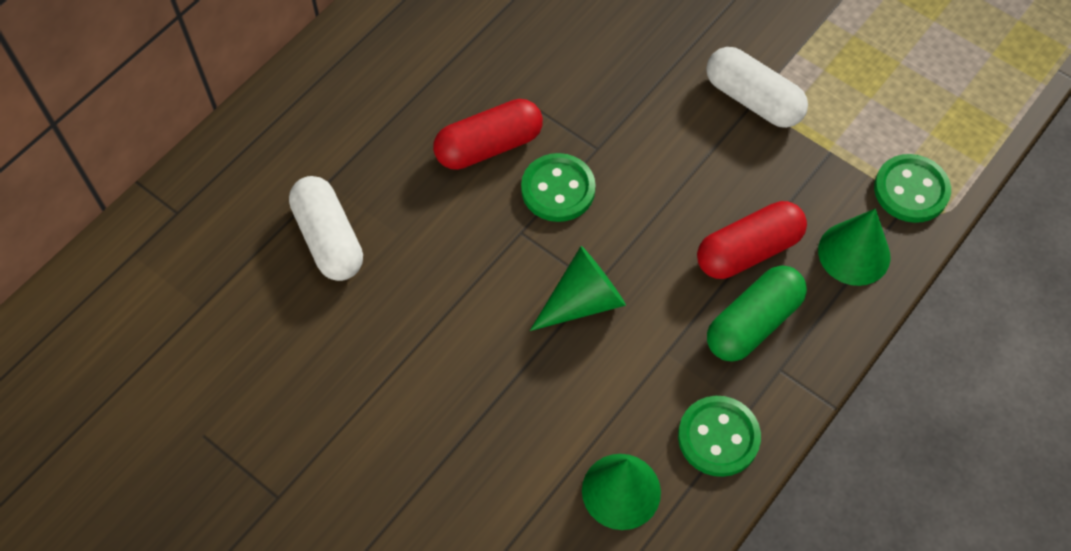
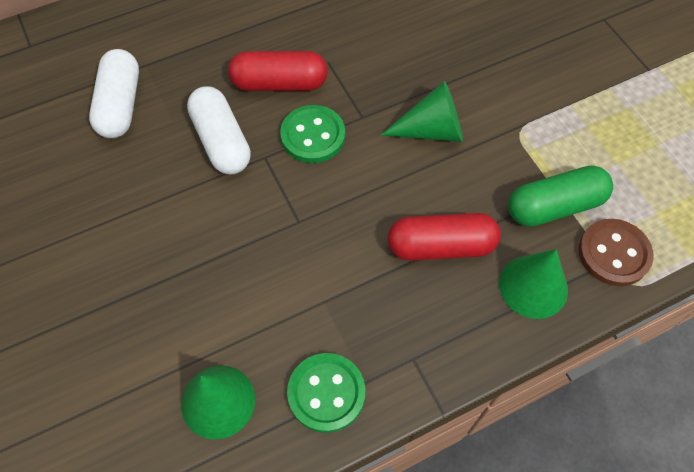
camera: 25 degrees right, 0 degrees up
green cone [530,246,626,331] -> green cone moved to [381,81,463,142]
white capsule [706,47,808,128] -> white capsule moved to [187,86,251,175]
green capsule [707,265,807,362] -> green capsule moved to [508,165,613,227]
green button [874,154,951,223] -> brown button [579,219,654,286]

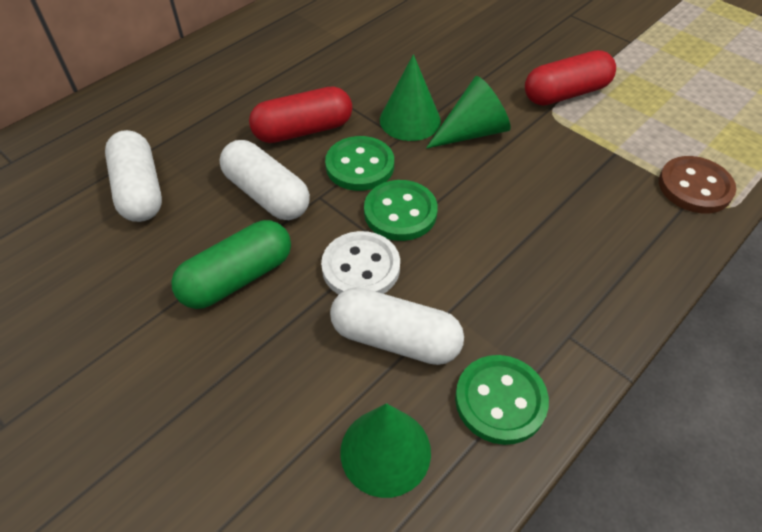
camera: 20 degrees left, 10 degrees down
red capsule [388,213,501,261] -> red capsule moved to [525,50,616,106]
green cone [499,249,568,319] -> green cone moved to [380,54,441,141]
green capsule [508,165,613,227] -> green capsule moved to [171,220,291,309]
none -> white button [321,231,400,295]
none -> white capsule [330,287,464,365]
none -> green button [364,180,438,241]

